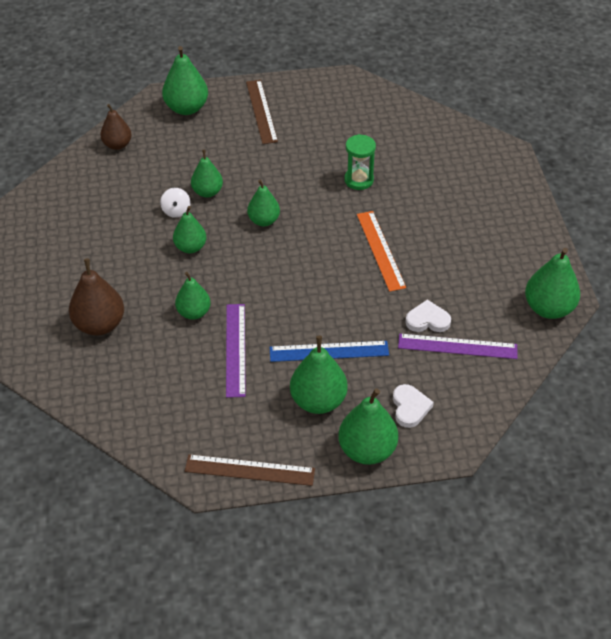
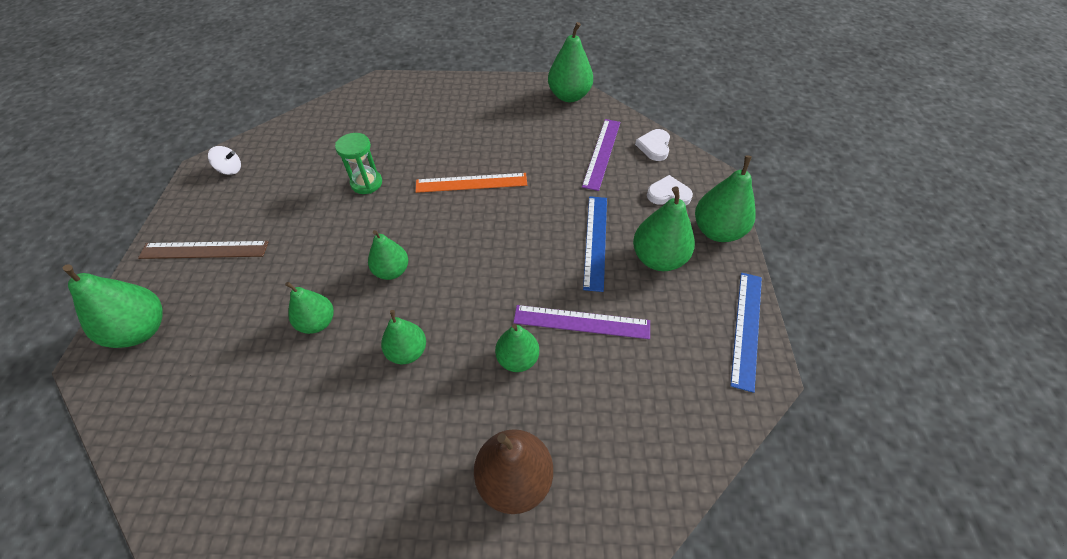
camera: 80 degrees left, 5 degrees up
brown pear [100,104,132,150] -> none
white spinning top [160,188,190,218] -> white spinning top moved to [208,146,241,175]
brown ruler [185,454,315,486] -> blue ruler [730,273,762,393]
white heart [405,300,451,332] -> white heart moved to [635,129,670,161]

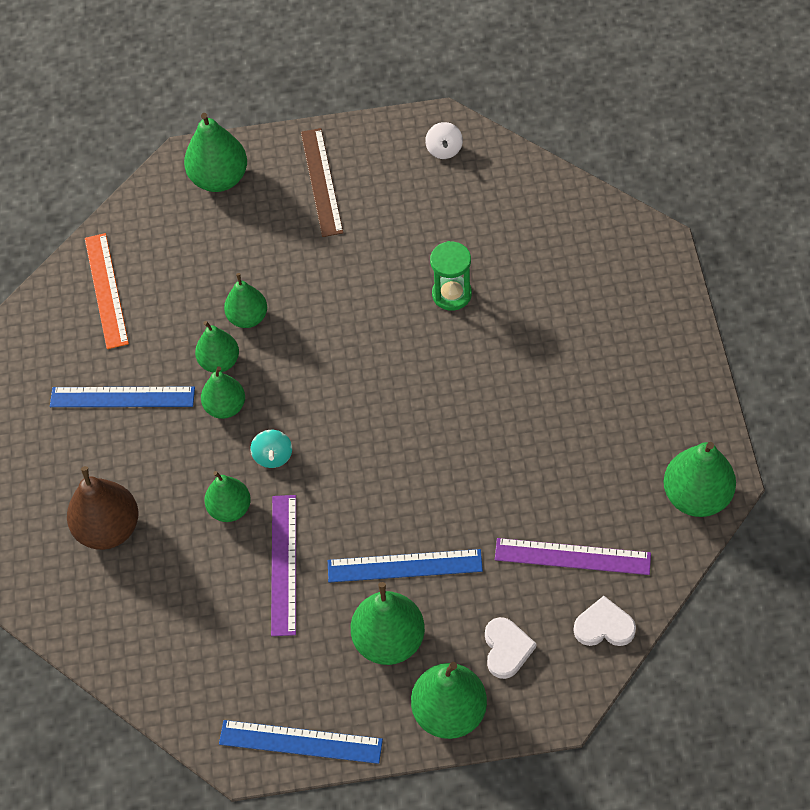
camera: 85 degrees right, 5 degrees up
green pear [368,230,408,280] -> green pear moved to [195,321,239,373]
orange ruler [415,173,527,193] -> orange ruler moved to [85,233,129,349]
none -> blue ruler [50,387,195,407]
none -> turquoise spinning top [250,430,292,468]

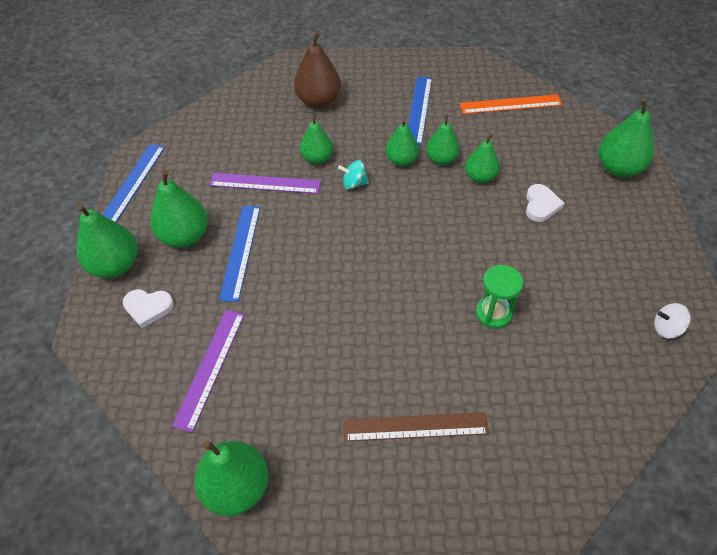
camera: 95 degrees right, 5 degrees down
brown ruler [301,128,344,237] -> brown ruler moved to [344,412,489,442]
white heart [573,596,636,646] -> white heart moved to [526,184,565,222]

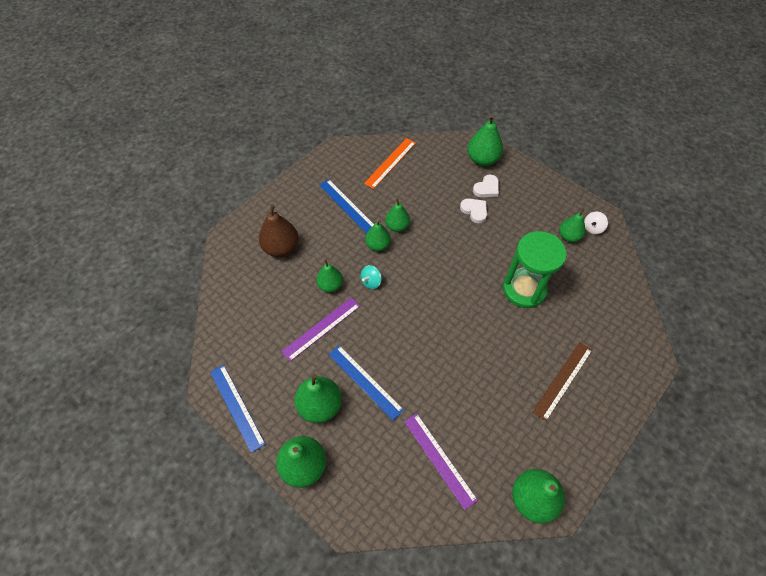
camera: 50 degrees left, 5 degrees up
white heart [123,289,174,328] -> white heart moved to [473,175,499,197]
green pear [465,134,500,183] -> green pear moved to [559,209,586,242]
green hourglass [476,265,523,329] -> green hourglass [503,231,567,308], size x1.77

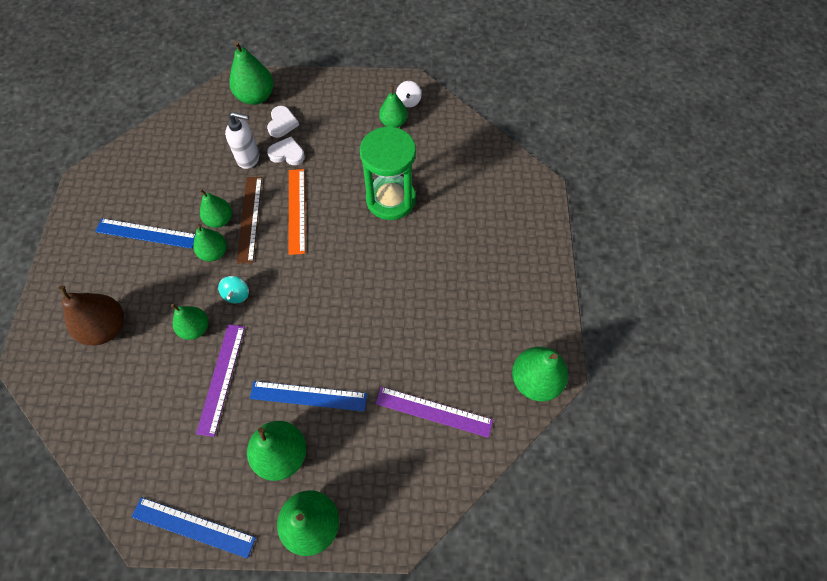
camera: 40 degrees left, 5 degrees up
orange ruler [364,138,416,189] -> orange ruler moved to [289,169,305,255]
brown ruler [533,342,593,421] -> brown ruler moved to [236,177,262,263]
none -> white soap dispenser [225,112,259,169]

